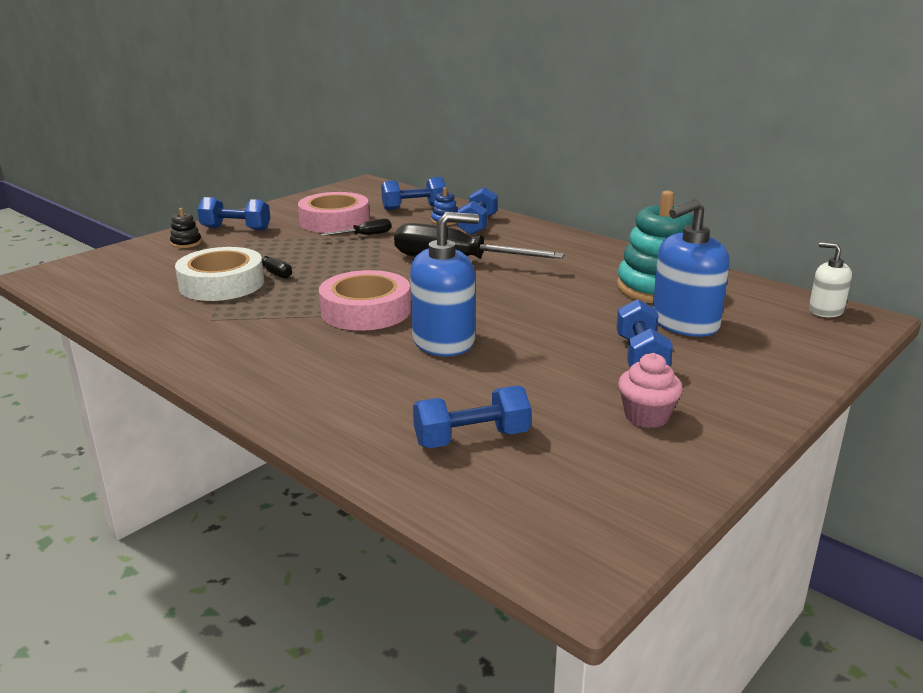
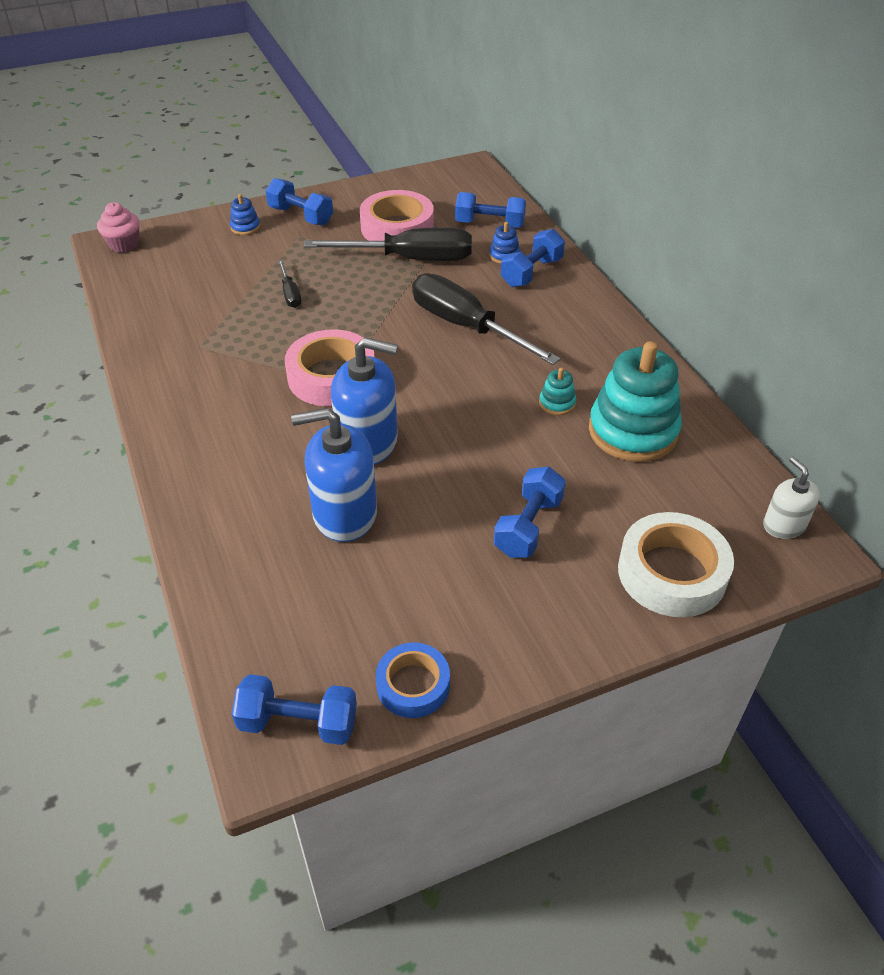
camera: 25 degrees right, 20 degrees up
black stacking toy [170,208,202,248] -> blue stacking toy [230,194,260,235]
white tape [175,247,264,301] -> white tape moved to [618,512,734,617]
black screwdriver [320,218,391,236] -> black screwdriver [304,227,472,261], size x2.19
blue dumbbell [413,385,531,448] -> blue dumbbell moved to [232,674,357,745]
pink cupcake [618,353,683,428] -> pink cupcake moved to [97,202,140,253]
blue soap dispenser [653,199,730,337] -> blue soap dispenser moved to [291,408,377,542]
none -> blue tape [376,643,450,718]
none -> turquoise stacking toy [539,368,576,415]

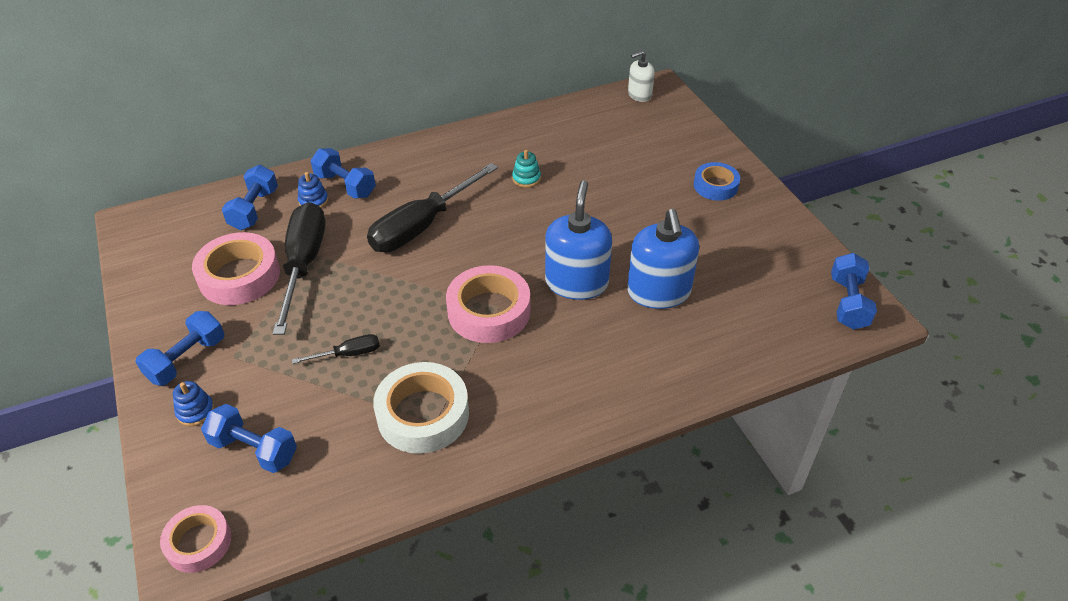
camera: 90 degrees left, 0 degrees up
pink cupcake [97,202,140,253] -> pink tape [160,505,231,573]
blue tape [376,643,450,718] -> blue tape moved to [694,162,740,201]
blue dumbbell [494,467,566,558] -> blue dumbbell moved to [201,404,297,473]
turquoise stacking toy [589,341,682,462] -> none
white tape [618,512,734,617] -> white tape moved to [373,362,469,454]

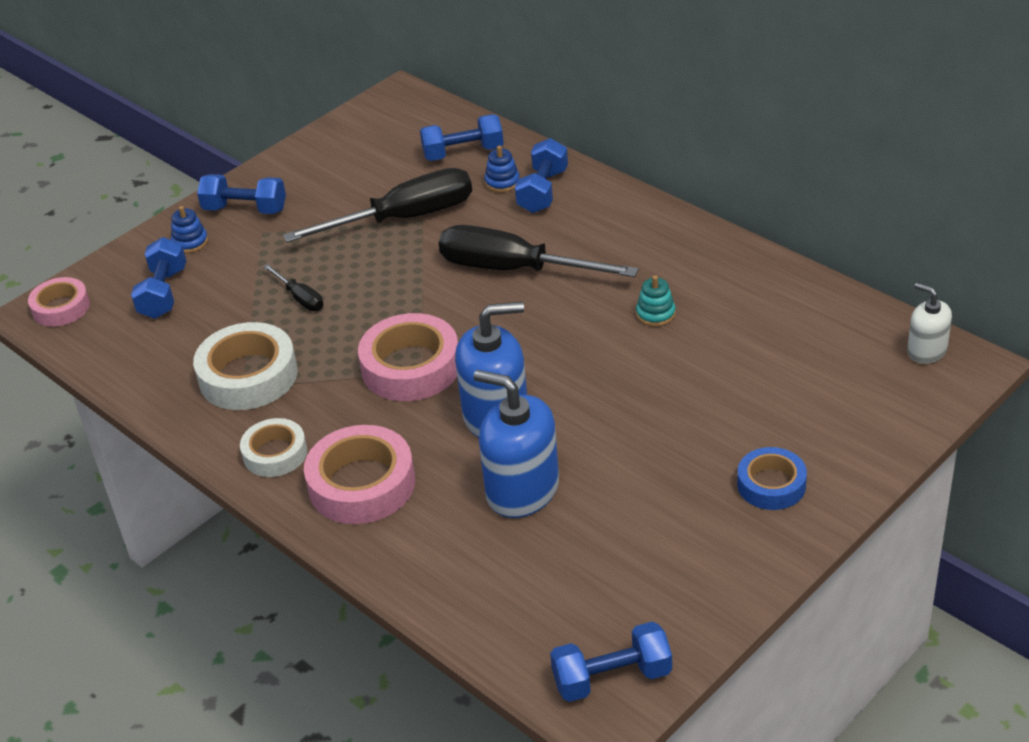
camera: 70 degrees right, 5 degrees down
pink tape [192,232,280,305] -> pink tape moved to [304,425,415,524]
blue soap dispenser [627,209,699,309] -> blue soap dispenser turned 60 degrees clockwise [473,370,559,518]
none -> white tape [240,418,307,477]

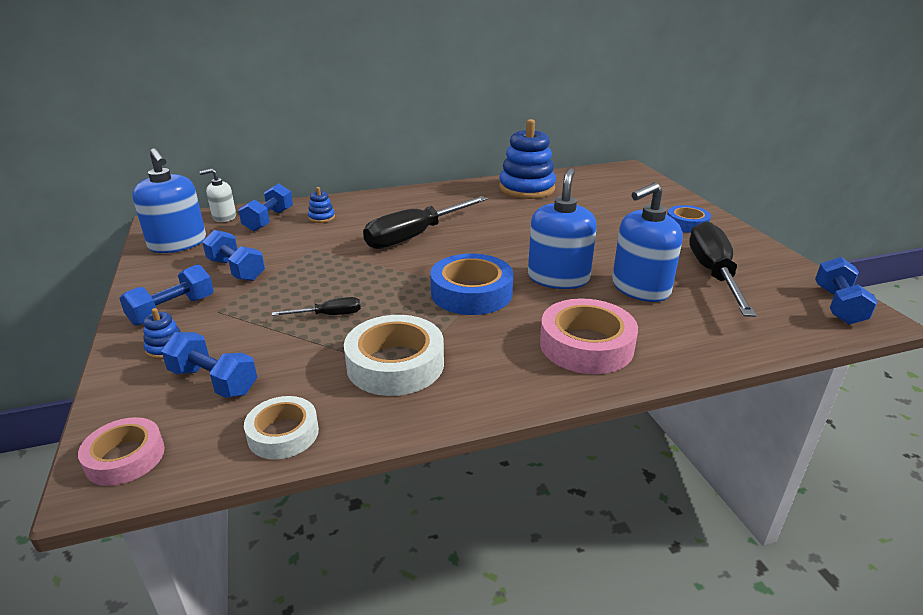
camera: 65 degrees left, 10 degrees down
white tape [240,418,307,477] -> white tape moved to [244,396,319,459]
black screwdriver [283,168,472,243] -> black screwdriver moved to [689,221,756,317]
pink tape [358,313,458,401] -> blue tape [430,254,514,315]
blue dumbbell [515,138,568,213] -> blue dumbbell moved to [202,230,265,281]
turquoise stacking toy [636,275,676,327] -> none
white soap dispenser [907,283,952,364] -> white soap dispenser moved to [200,169,236,222]
none -> blue soap dispenser [132,148,206,253]
none -> blue stacking toy [499,119,556,199]

